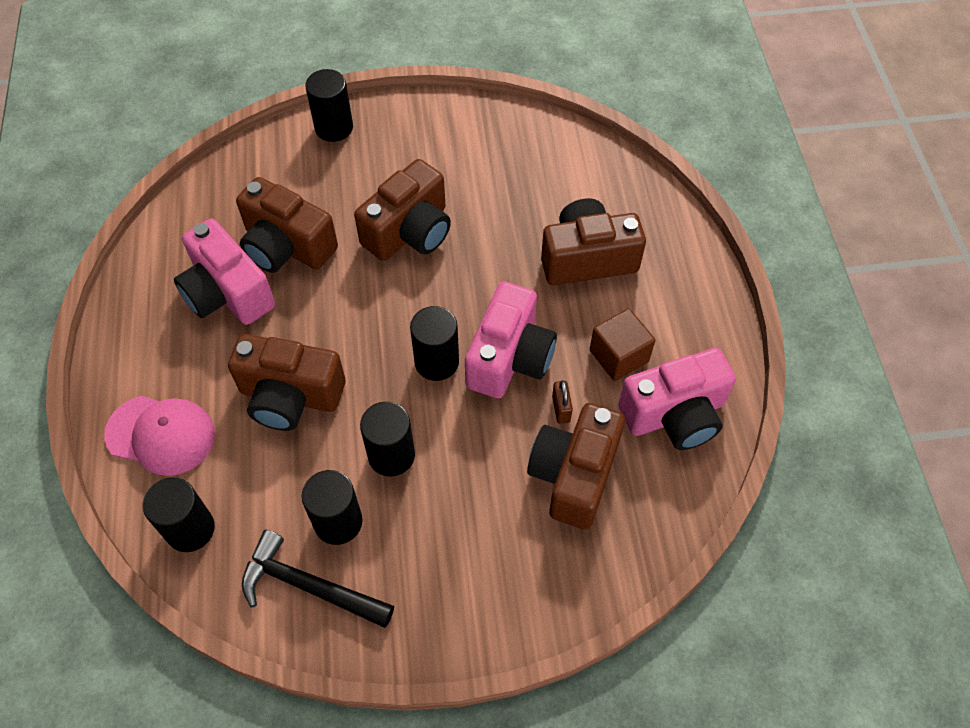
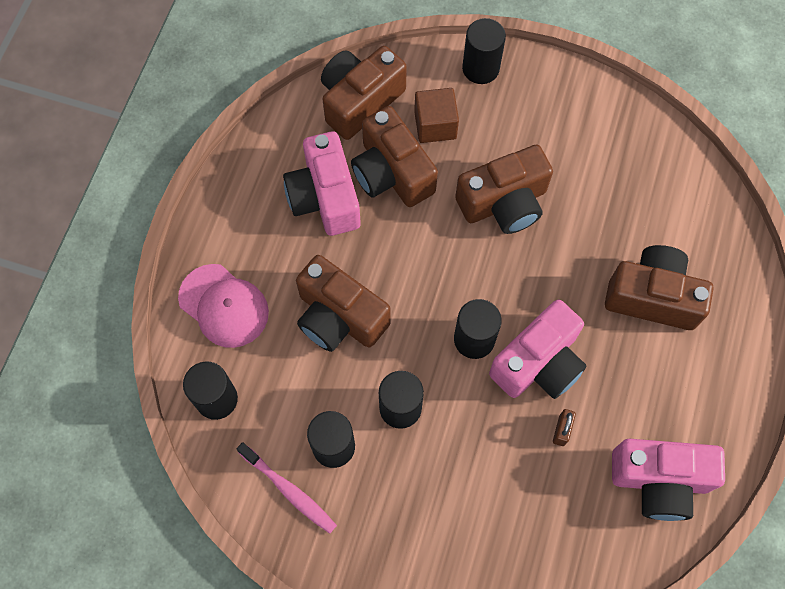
camera: 25 degrees right, 10 degrees up
black hammer [242,530,394,628] -> pink toothbrush [236,442,337,534]
brown camera [527,403,625,530] -> brown camera moved to [321,46,407,140]
brown cube [590,309,655,381] -> brown cube moved to [414,88,459,143]

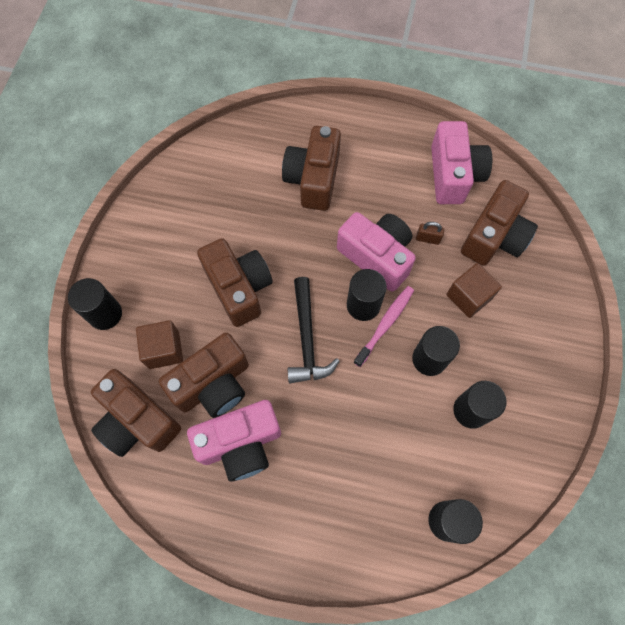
camera: 95 degrees left, 0 degrees up
pink cap [178,264,269,348] -> none
pink toothbrush [236,442,337,534] -> pink toothbrush moved to [353,286,414,367]
brown camera [296,255,391,352] -> brown camera moved to [461,180,538,266]
none -> black hammer [287,277,340,383]
none -> brown cube [447,263,502,318]

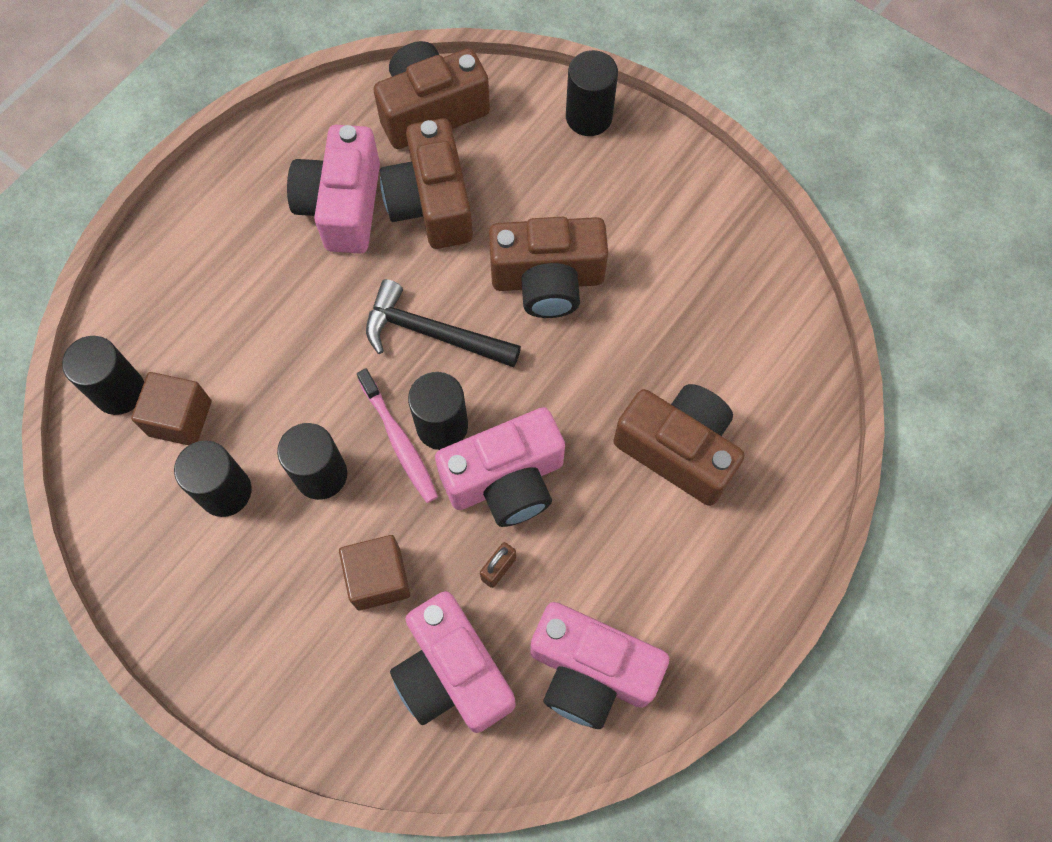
camera: 115 degrees right, 0 degrees up
brown cube [136,320,183,369] -> brown cube moved to [131,372,212,445]
brown camera [461,180,538,266] -> pink camera [390,591,516,733]

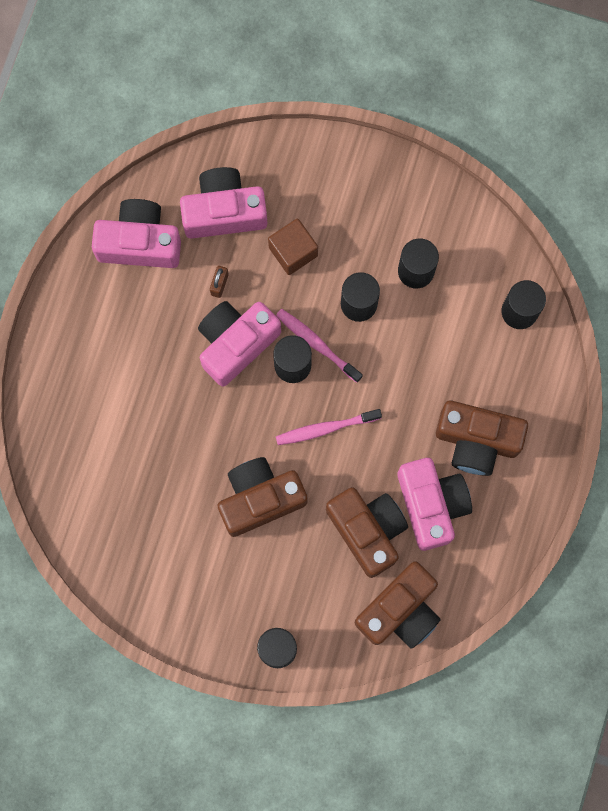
camera: 160 degrees right, 10 degrees up
brown cube [131,372,212,445] -> none
black hammer [366,279,521,367] -> pink toothbrush [276,409,382,445]
pink camera [390,591,516,733] -> pink camera turned 45 degrees counterclockwise [180,167,267,239]
brown camera [613,384,745,506] -> brown camera moved to [436,401,528,476]

